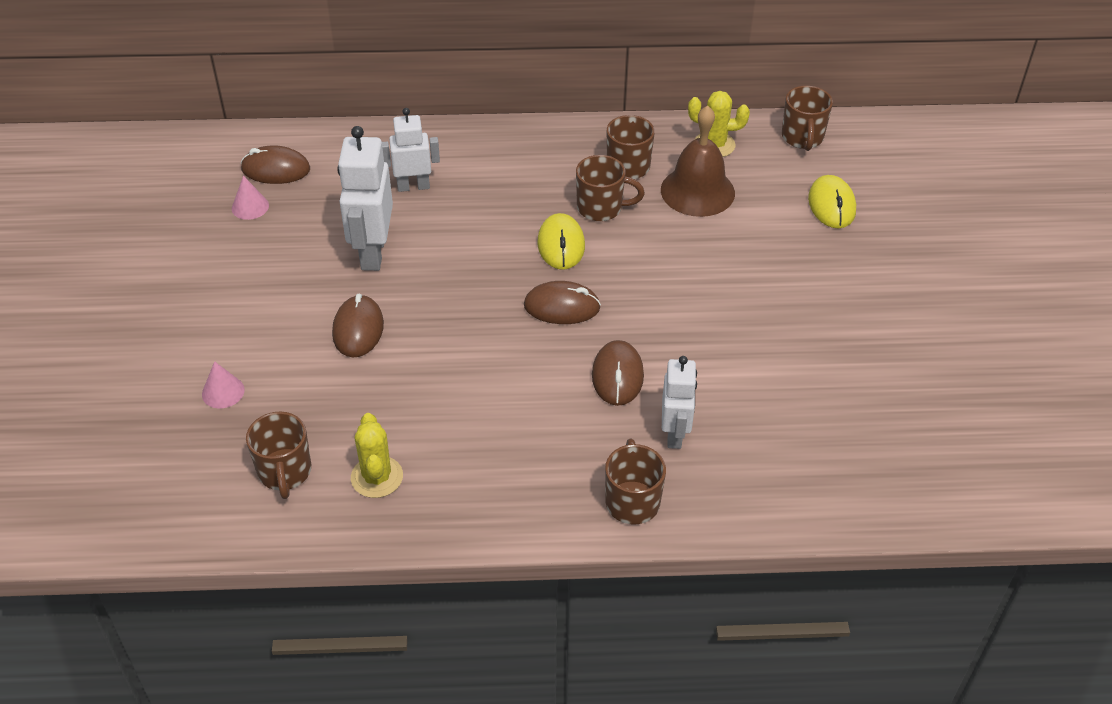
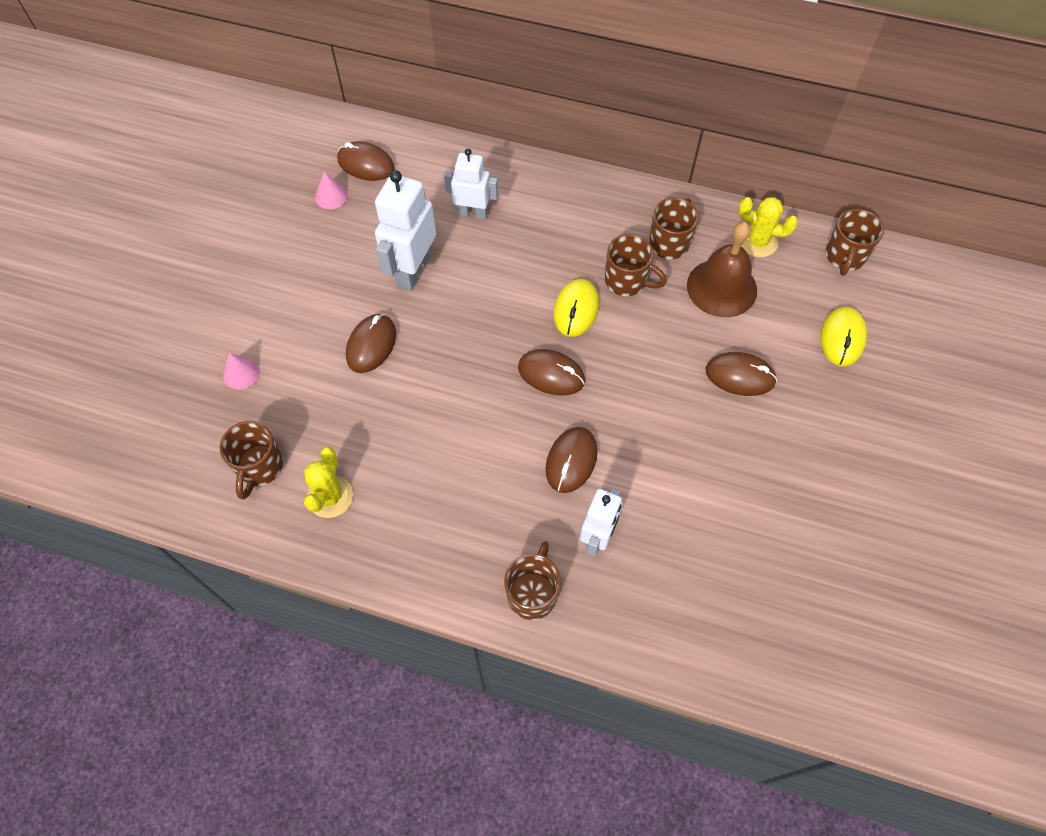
camera: 20 degrees right, 15 degrees up
none -> brown mouse [706,352,777,396]

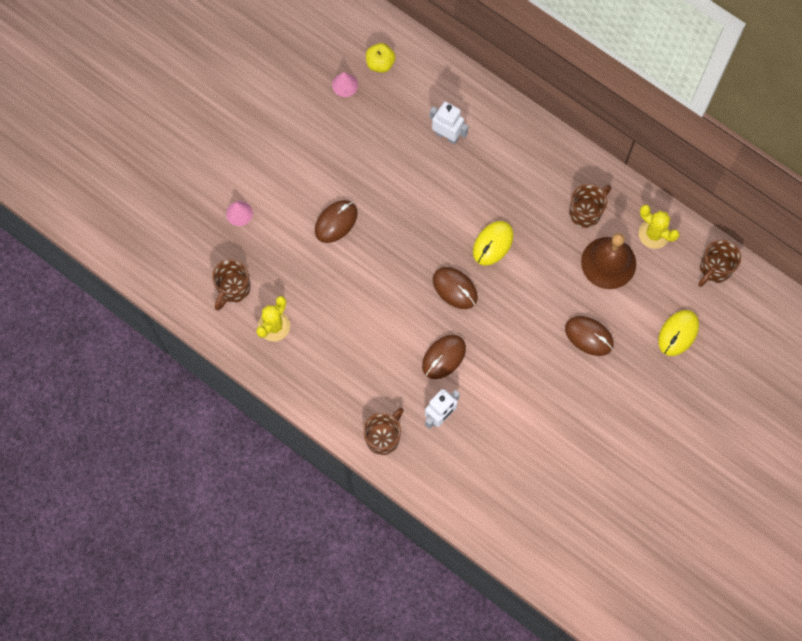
camera: 20 degrees right, 10 degrees up
brown mouse [337,141,395,181] -> yellow apple [366,43,395,73]
white robot [375,170,436,291] -> none
brown mug [605,234,667,296] -> none

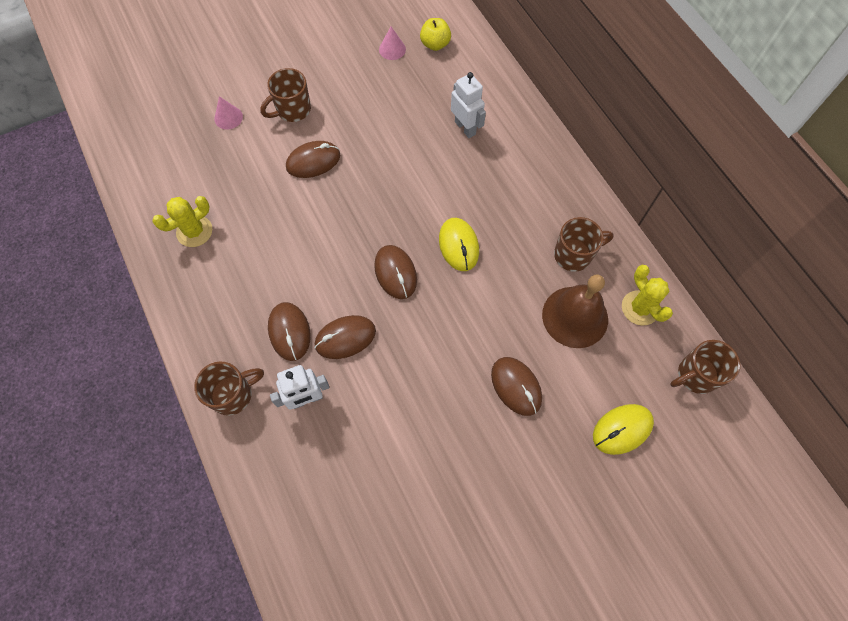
camera: 25 degrees right, 5 degrees down
brown mug [212,259,251,310] -> brown mug moved to [260,68,311,122]
yellow mouse [473,221,514,266] -> yellow mouse turned 75 degrees counterclockwise [439,218,479,271]
none -> brown mouse [268,302,311,361]

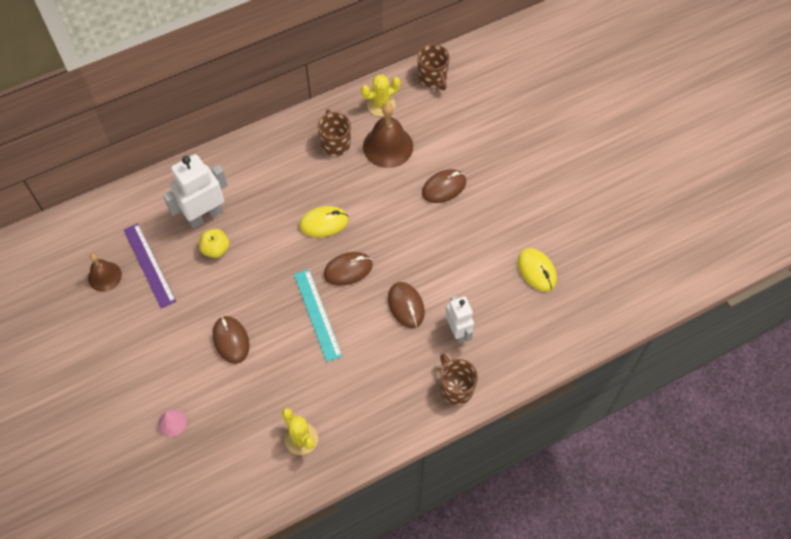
camera: 90 degrees left, 5 degrees down
brown mug [260,68,311,122] -> none
brown mouse [268,302,311,361] -> none
pink cone [379,27,406,60] -> brown bell [88,253,122,292]
yellow apple [420,18,451,51] -> yellow apple moved to [199,229,230,258]
white robot [451,72,486,138] -> white robot [163,154,228,229], size x1.55
yellow mouse [593,404,654,455] -> yellow mouse moved to [517,248,557,292]
none -> purple ruler [124,223,176,308]
none -> turquoise ruler [294,269,342,362]

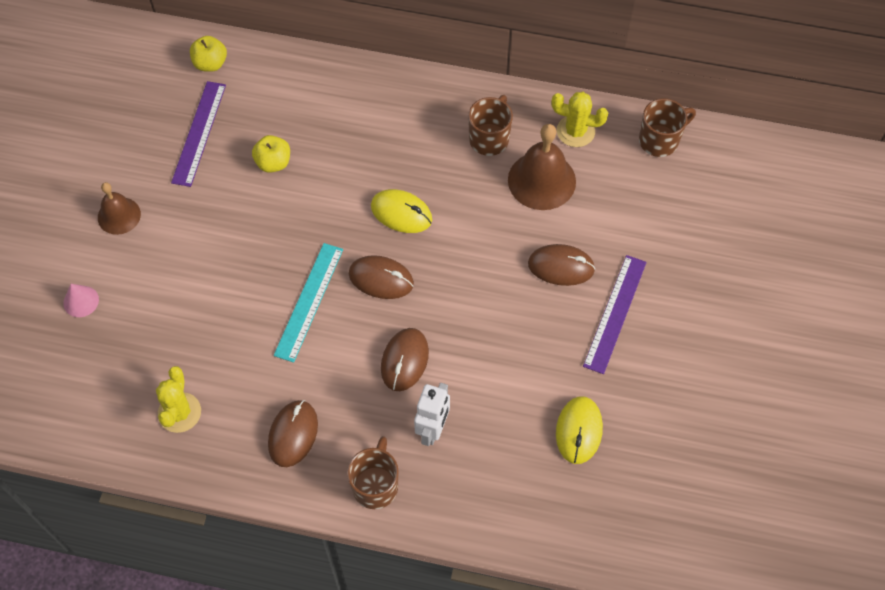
camera: 40 degrees right, 0 degrees up
brown bell [88,253,122,292] -> brown bell moved to [98,182,141,235]
white robot [163,154,228,229] -> none
brown mouse [213,316,249,364] -> brown mouse moved to [268,400,318,467]
brown mug [417,44,450,90] -> brown mug turned 135 degrees counterclockwise [639,98,696,157]
none -> yellow apple [190,36,227,72]
none -> purple ruler [583,255,647,374]

